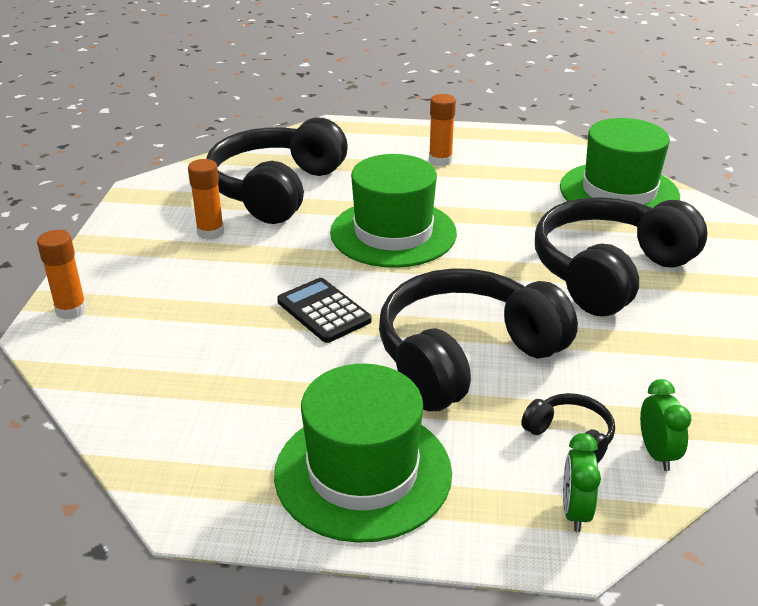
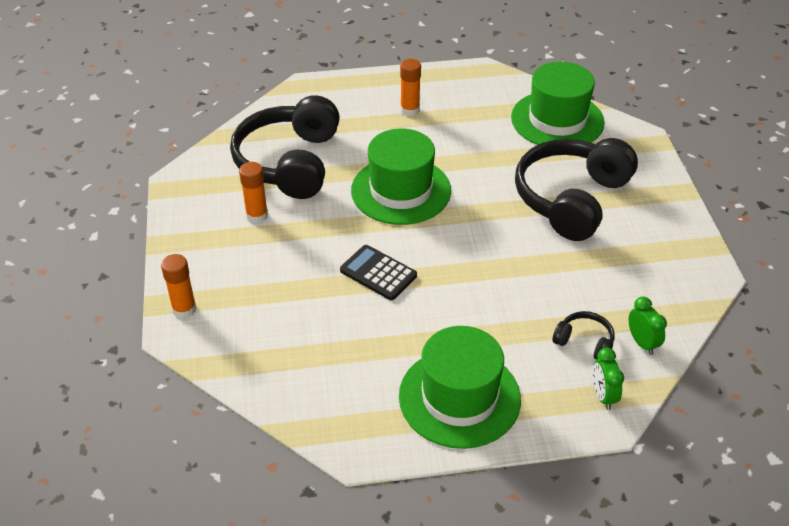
camera: 15 degrees left, 10 degrees up
black headphones [379,268,578,411] -> none

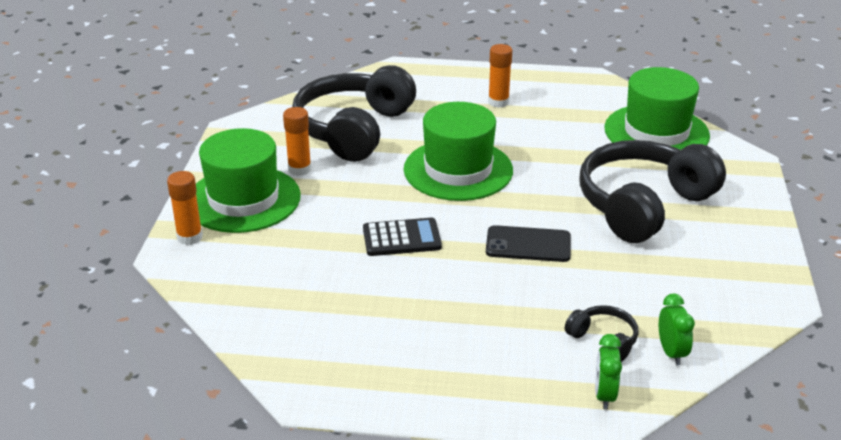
camera: 15 degrees right, 10 degrees down
black calculator [340,245,417,300] -> black calculator turned 120 degrees clockwise [363,218,442,256]
green hat [399,326,521,449] -> green hat moved to [196,128,301,233]
none -> black phone [486,225,571,262]

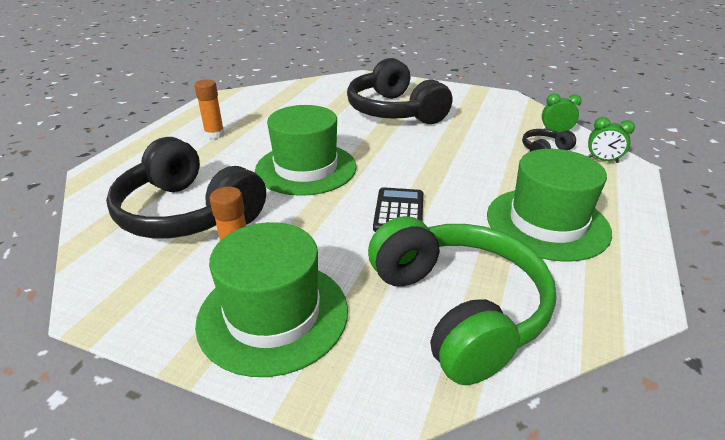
camera: 75 degrees left, 0 degrees up
orange glue stick [167,171,203,245] -> none
black phone [486,225,571,262] -> none
green hat [604,67,710,150] -> green hat moved to [487,149,612,262]
none -> green headphones [368,216,556,385]

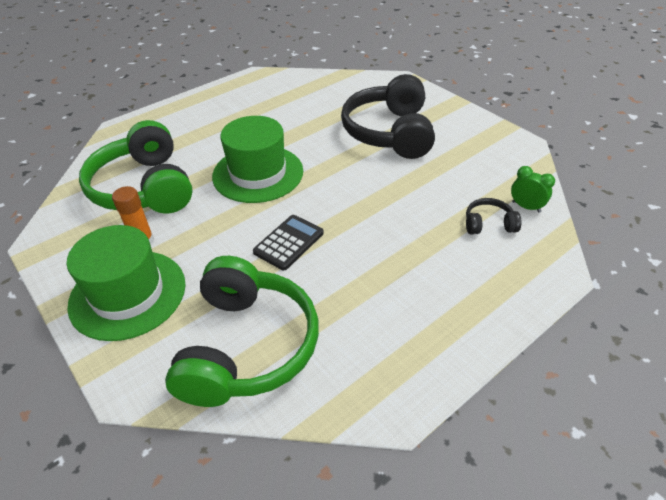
camera: 30 degrees right, 10 degrees up
black headphones [106,137,266,238] -> green headphones [79,120,193,213]
orange glue stick [194,79,224,139] -> none
green hat [487,149,612,262] -> none
green clock [588,117,635,163] -> none

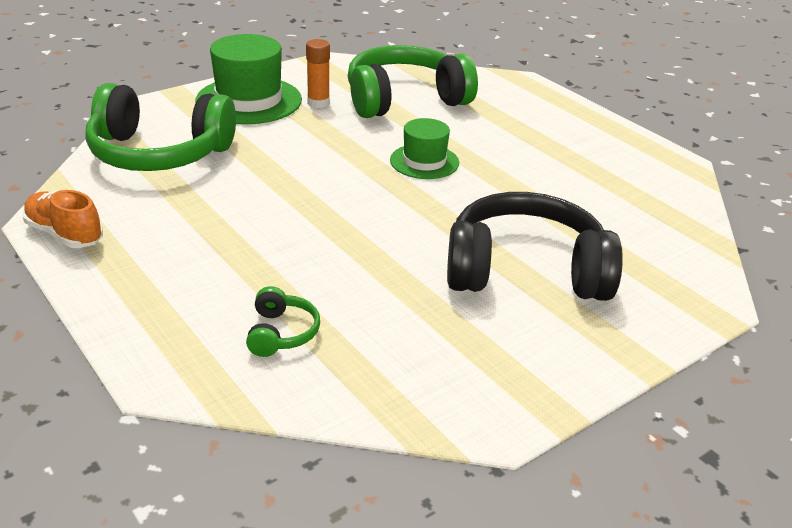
camera: 90 degrees right, 10 degrees down
green hat [212,116,303,203] -> green hat [390,118,459,179], size x0.60
black calculator [253,215,324,270] -> none
black headphones [466,198,522,235] -> green headphones [246,286,320,357]
green clock [511,166,555,213] -> none
none -> orange shoe [23,190,103,248]

